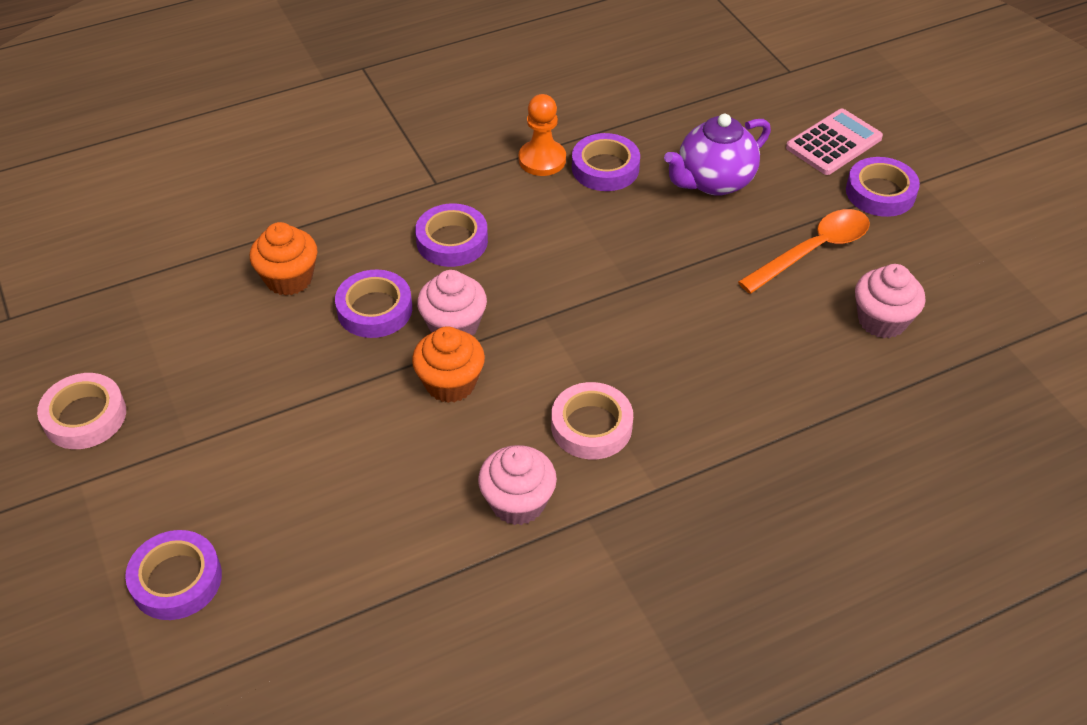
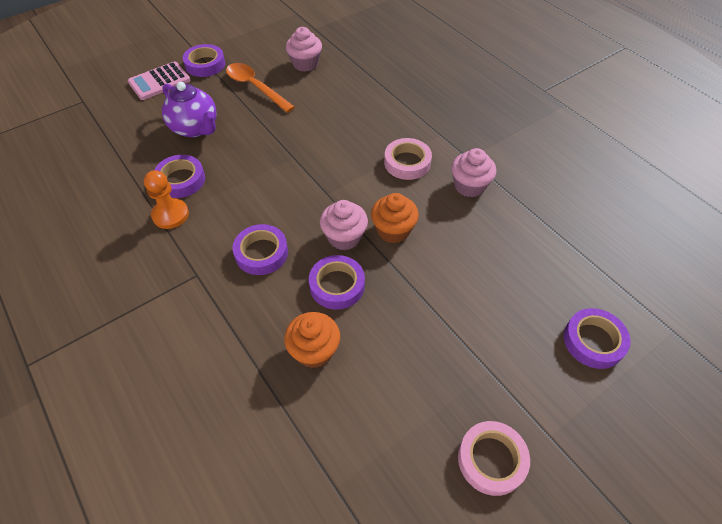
camera: 100 degrees left, 5 degrees up
pink calculator [786,109,883,175] -> pink calculator turned 75 degrees counterclockwise [128,61,190,100]

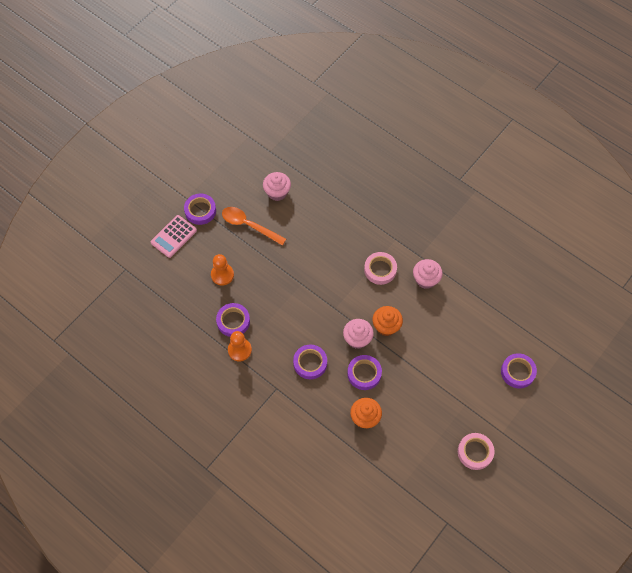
camera: 15 degrees left, 10 degrees up
purple teapot [162,82,217,137] -> orange pawn [211,254,234,285]

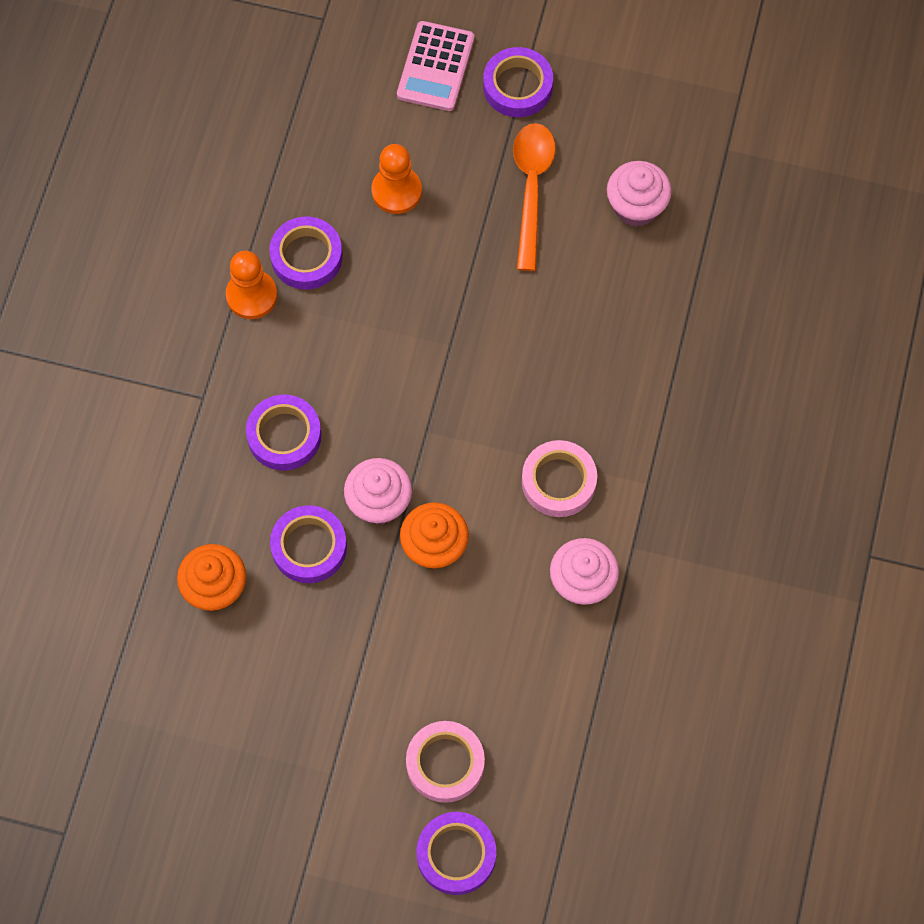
camera: 65 degrees right, 5 degrees up
pink calculator [151,215,197,258] -> pink calculator turned 90 degrees counterclockwise [397,21,474,111]
pink tape [458,433,495,470] -> pink tape moved to [406,721,485,803]

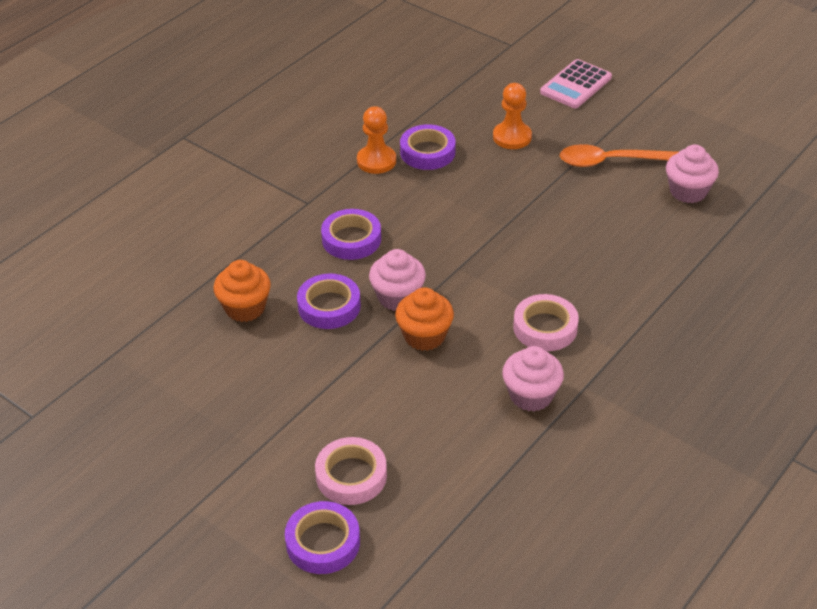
camera: 25 degrees right, 25 degrees down
purple tape [483,47,553,117] -> none
orange spoon [513,123,556,271] -> orange spoon turned 120 degrees counterclockwise [560,144,678,167]

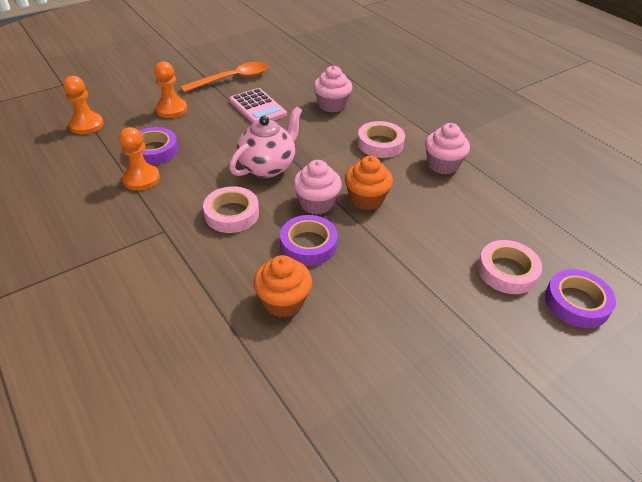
camera: 75 degrees left, 0 degrees up
purple tape [321,209,381,260] -> pink tape [203,186,259,233]
pink calculator [540,59,612,108] -> pink calculator moved to [229,88,287,123]
orange spoon [560,144,678,167] -> orange spoon turned 135 degrees counterclockwise [180,62,268,92]
pink cupcake [666,145,719,203] -> pink cupcake moved to [313,66,352,112]
none -> orange pawn [63,76,104,134]
none -> pink teapot [229,107,302,178]

